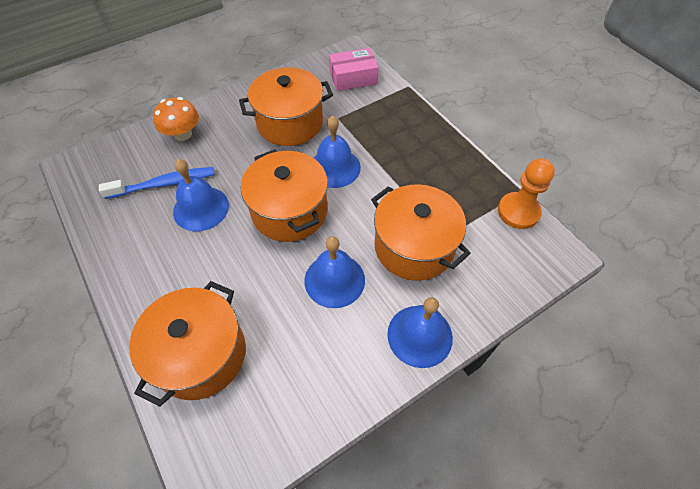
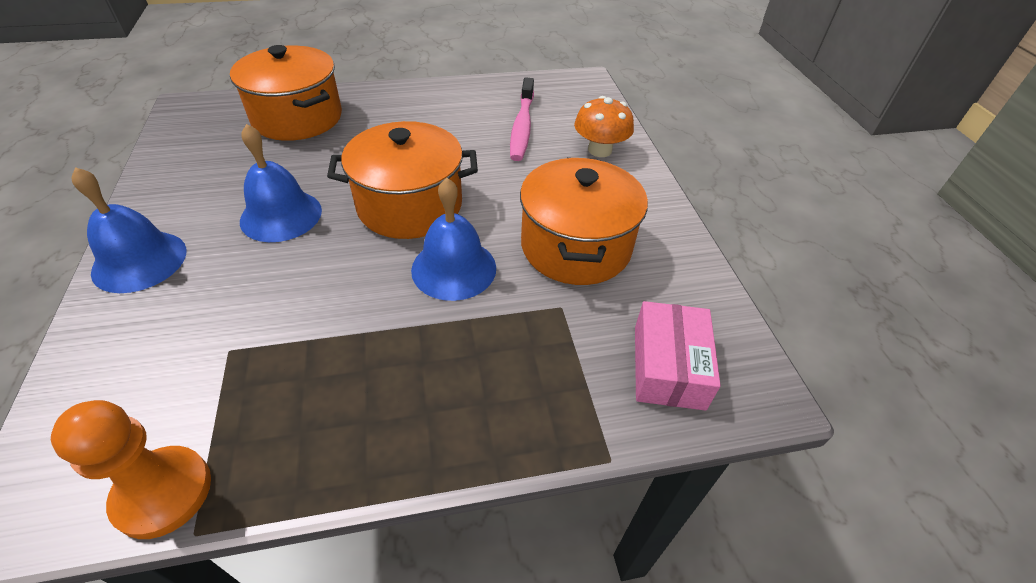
camera: 110 degrees right, 10 degrees down
blue toothbrush [99,167,215,199] -> pink toothbrush [510,77,534,161]
blue bell [173,159,229,231] -> none
orange pot [371,184,471,281] -> none

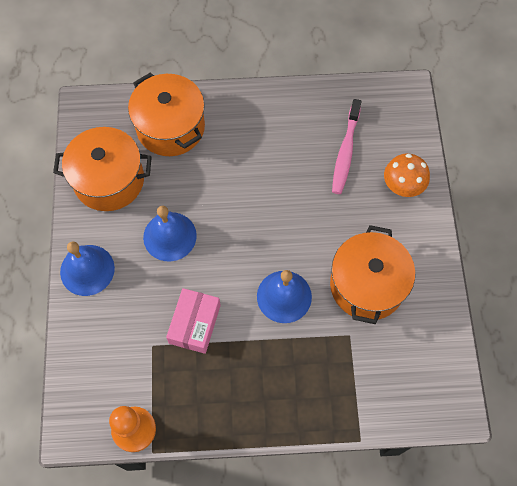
camera: 10 degrees right, 20 degrees up
orange pot [327,121,478,239] -> orange pot moved to [53,127,152,211]
pink box [635,301,721,411] -> pink box moved to [166,288,221,354]

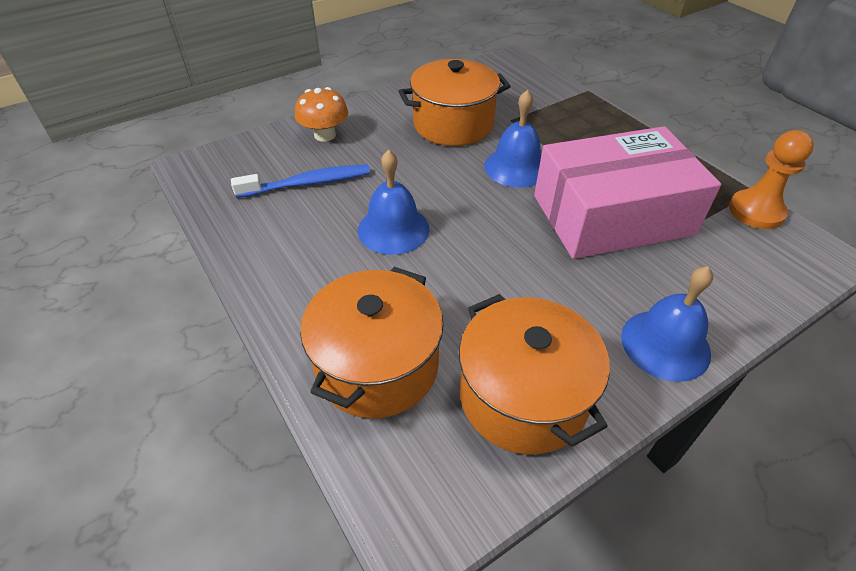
camera: 120 degrees left, 20 degrees down
blue bell [143,206,197,261] -> blue bell moved to [358,150,429,255]
pink box [166,288,221,354] -> pink box [534,126,721,259], size x2.00
pink toothbrush [332,99,362,194] -> blue toothbrush [231,165,370,198]

